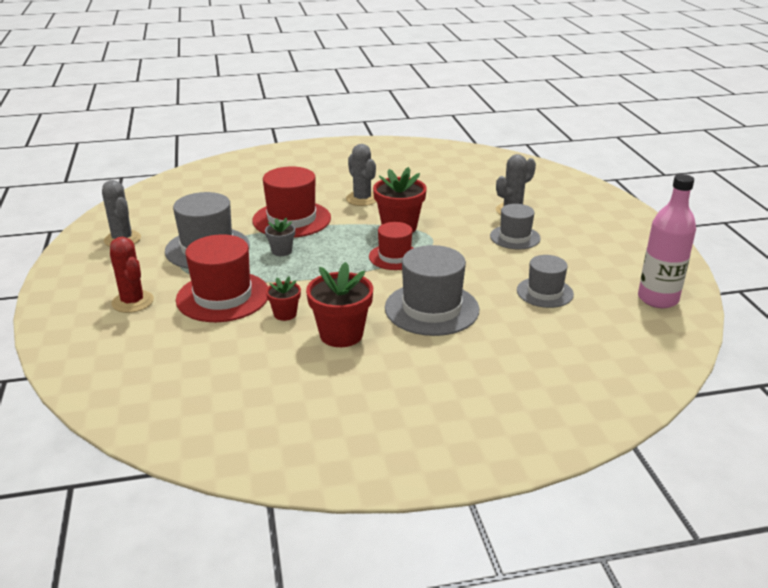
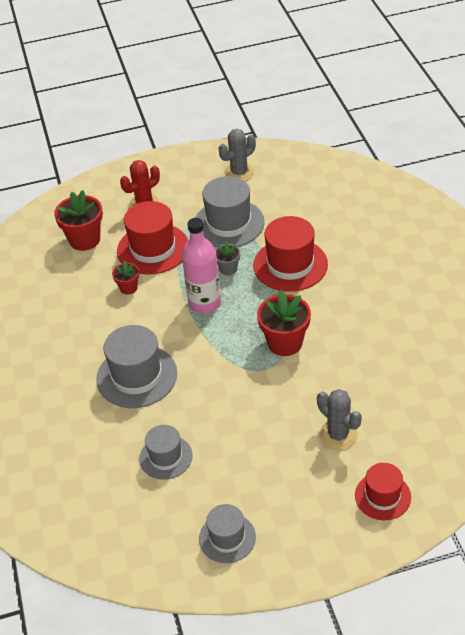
camera: 90 degrees right, 15 degrees up
red flower pot [306,262,373,347] -> red flower pot moved to [54,190,103,251]
grey cactus [346,144,376,206] -> none
red hat [369,222,414,270] -> red hat moved to [355,463,411,520]
grey hat [490,204,541,250] -> grey hat moved to [199,504,256,563]
pink bottle [638,174,696,308] -> pink bottle moved to [182,218,221,314]

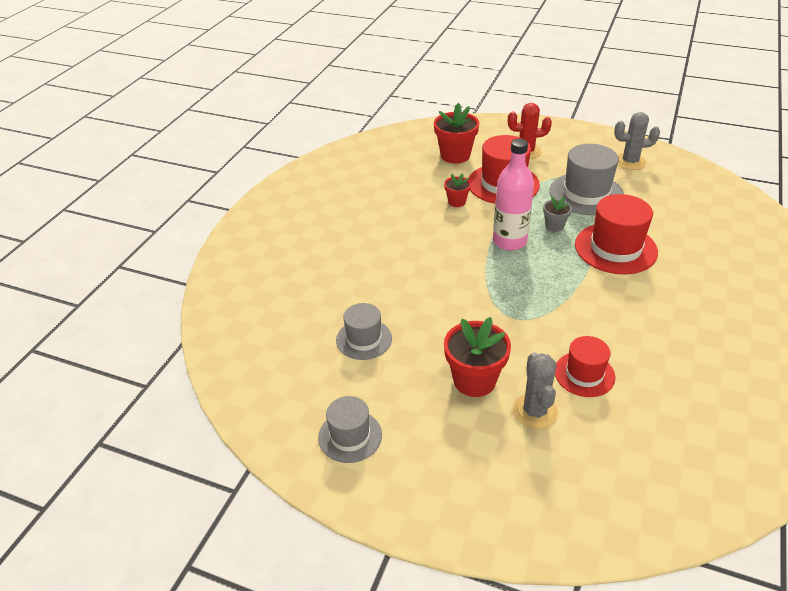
camera: 35 degrees right, 5 degrees down
grey hat [96,325,177,408] -> none
red flower pot [257,290,311,356] -> red flower pot moved to [444,317,511,397]
red hat [355,463,411,520] -> red hat moved to [555,336,615,397]

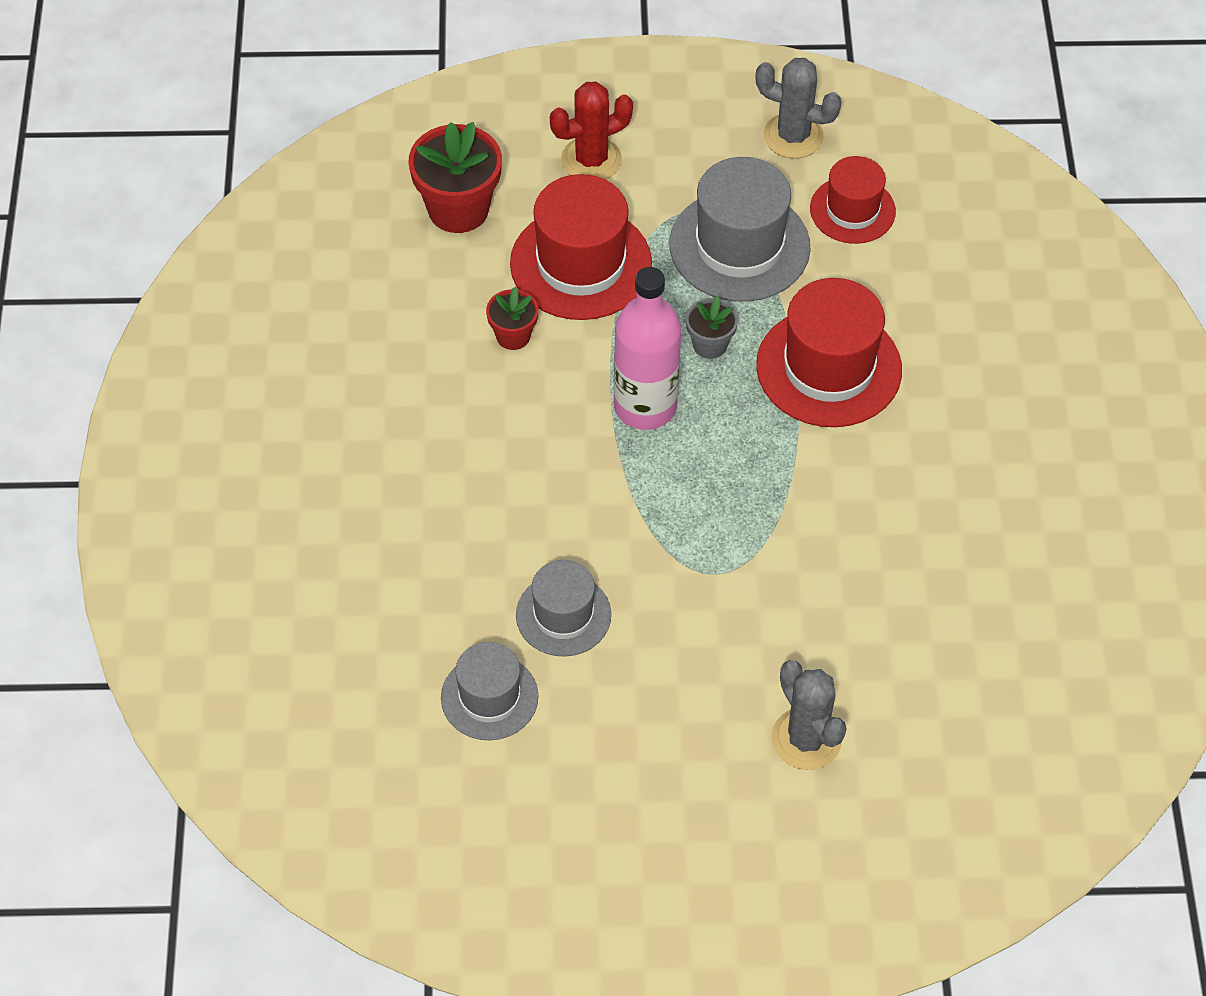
camera: 25 degrees left, 15 degrees up
grey hat [318,396,382,463] -> grey hat moved to [516,560,611,657]
red flower pot [444,317,511,397] -> none
red hat [555,336,615,397] -> red hat moved to [810,156,896,244]
grey cactus [614,112,660,170] -> grey cactus turned 45 degrees clockwise [755,58,842,158]

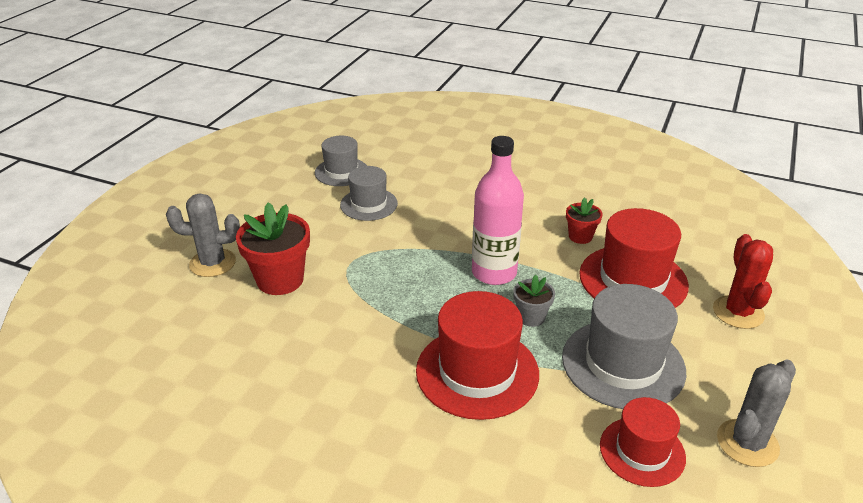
camera: 115 degrees right, 20 degrees down
red flower pot [409,122,502,233] -> red flower pot moved to [236,202,310,295]

